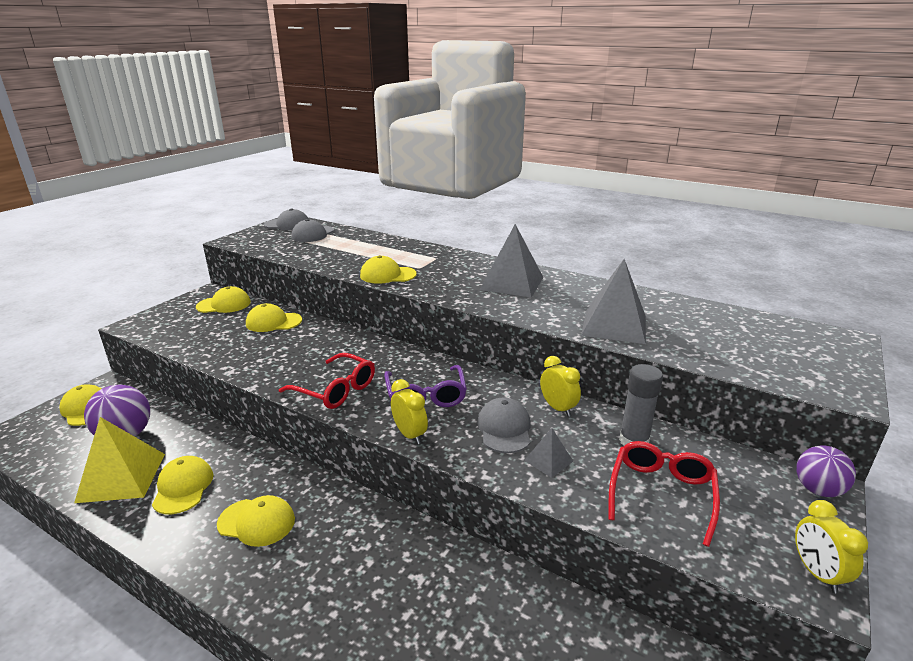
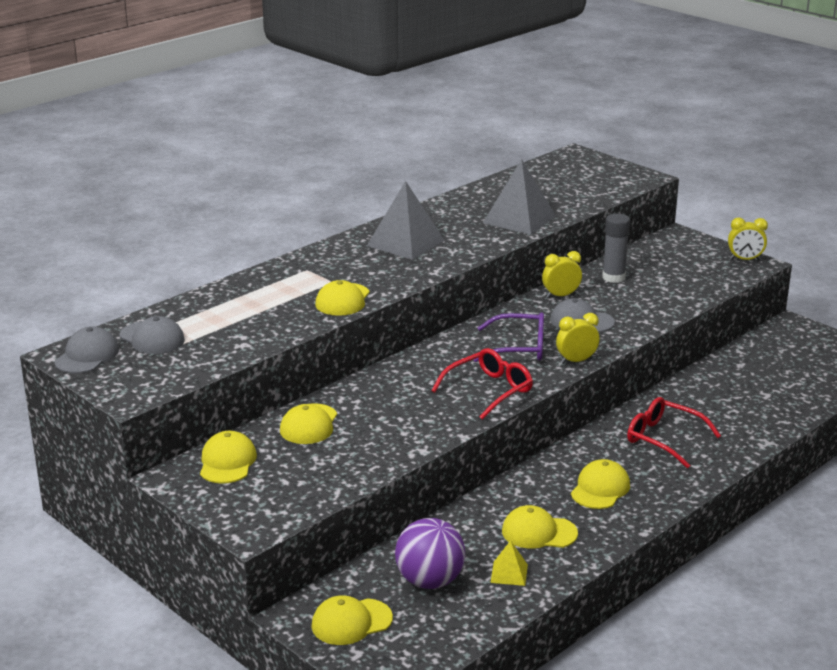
camera: 75 degrees left, 0 degrees up
yellow pyramid [74,417,165,503] -> yellow pyramid [491,540,528,586], size x0.49
grey pyramid [524,428,573,478] -> none
red glasses [608,441,720,547] -> red glasses moved to [627,397,721,469]
purple ball [796,446,856,497] -> none

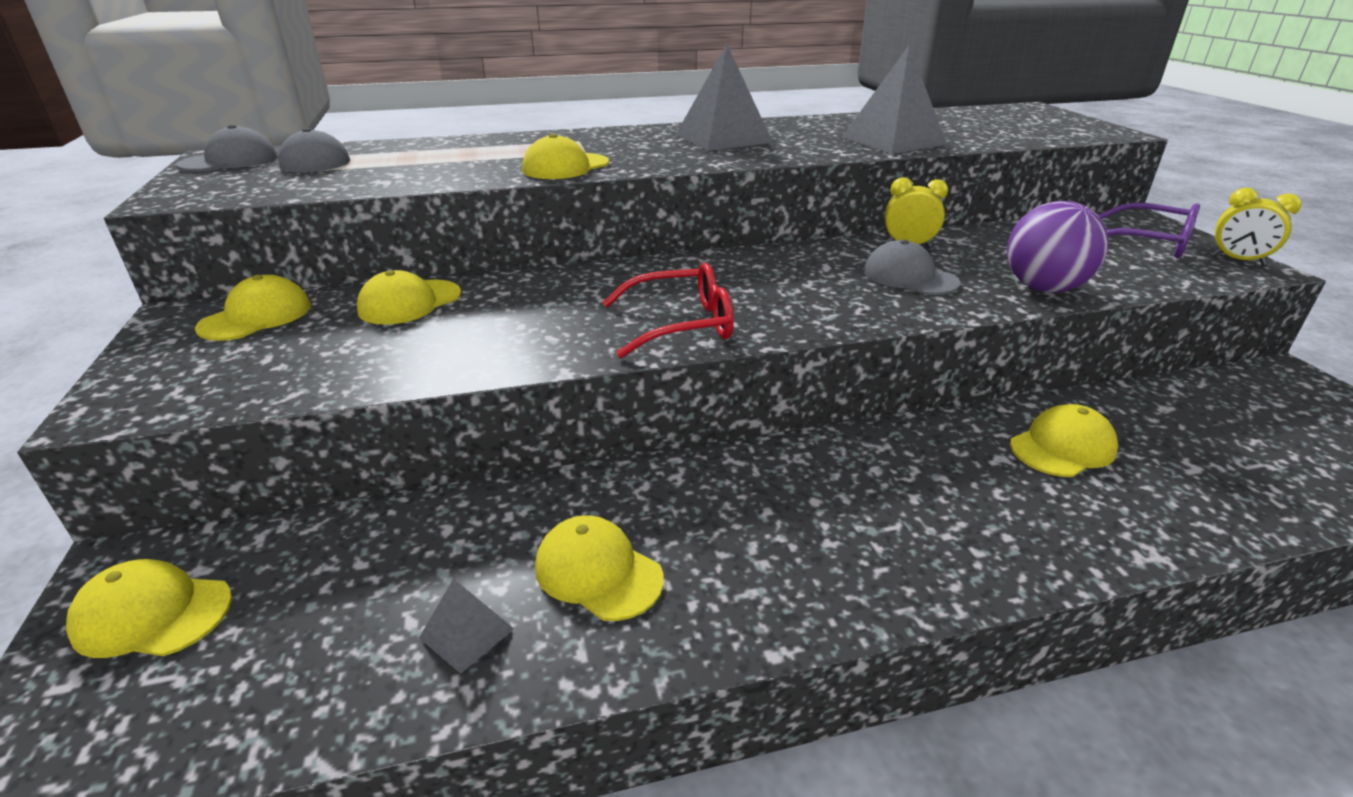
camera: 30 degrees right, 5 degrees up
purple ball [395,518,465,589] -> purple ball moved to [1007,201,1109,293]
purple glasses [473,312,544,362] -> purple glasses moved to [1098,203,1200,258]
yellow pyramid [491,540,528,586] -> grey pyramid [419,579,514,674]
yellow clock [556,313,600,364] -> none
yellow cap [571,459,630,509] -> yellow cap moved to [1010,404,1118,477]
grey glue stick [602,214,630,283] -> none
red glasses [627,397,721,469] -> none

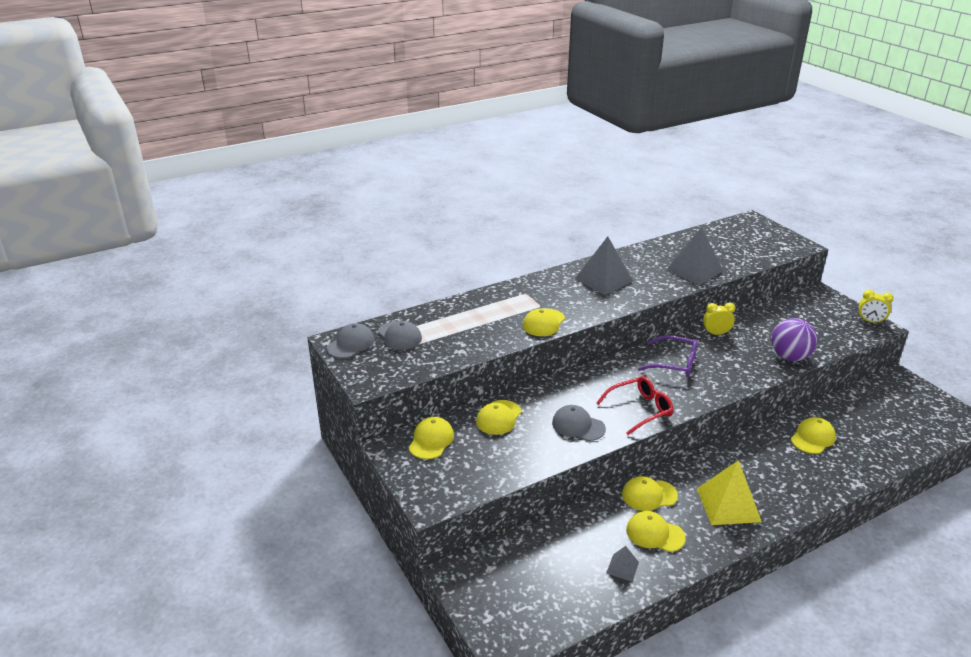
camera: 15 degrees left, 0 degrees up
yellow cap [66,559,232,658] -> yellow cap moved to [622,476,678,511]
grey cap [863,239,960,295] -> grey cap moved to [552,405,606,441]
purple glasses [1098,203,1200,258] -> purple glasses moved to [638,335,698,377]
none -> yellow pyramid [697,460,762,525]

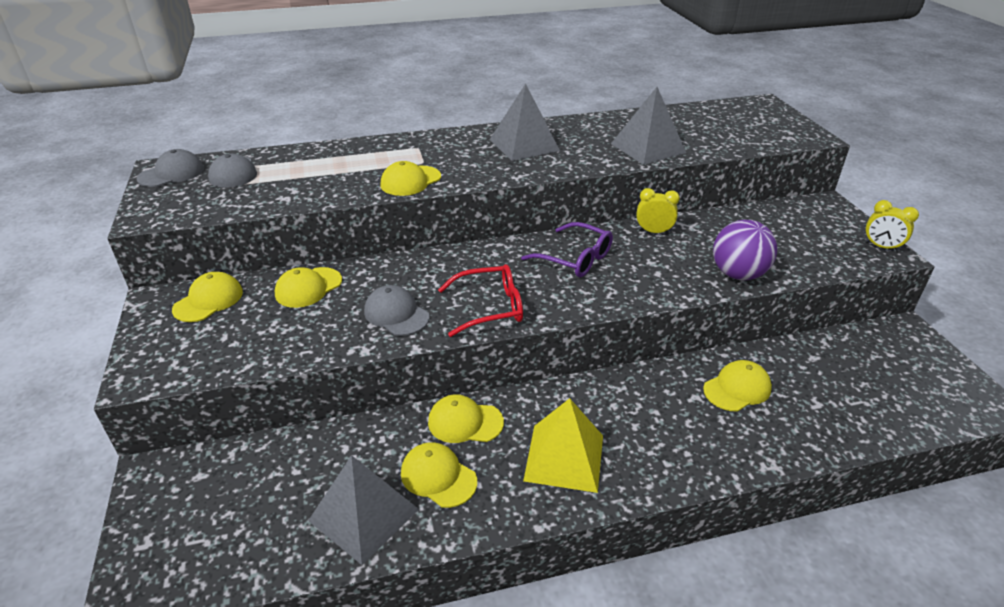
camera: 15 degrees right, 5 degrees up
grey pyramid [606,546,639,582] -> grey pyramid [308,455,419,565], size x2.05

